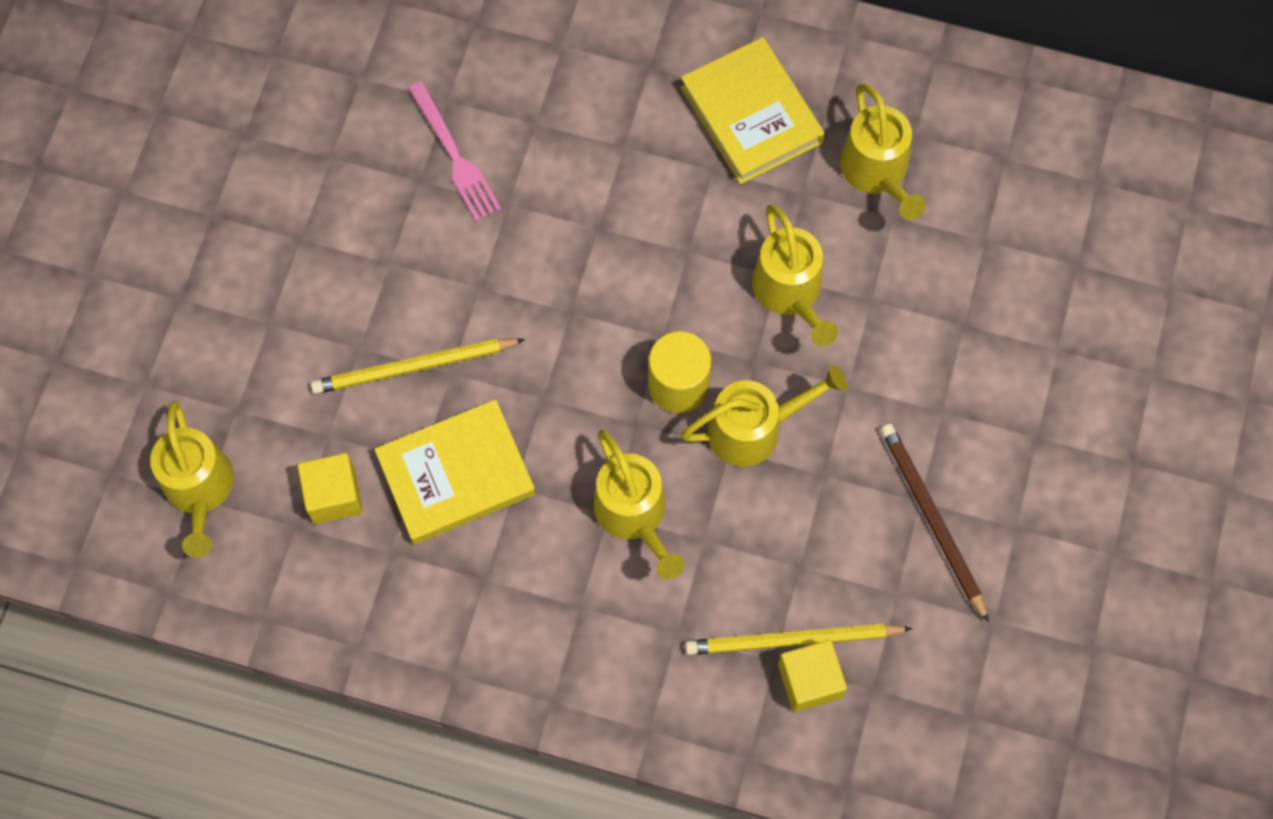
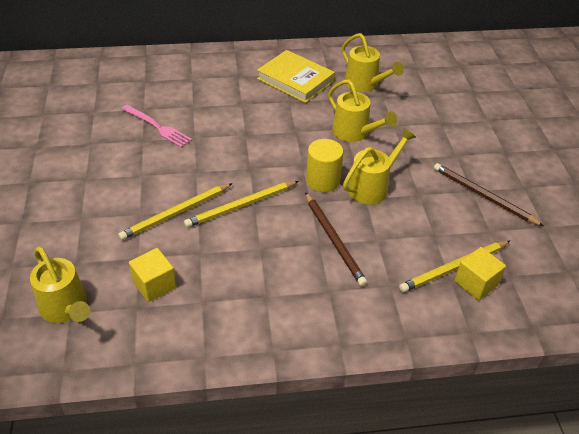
camera: 25 degrees left, 25 degrees down
yellow book [374,399,535,545] -> none
yellow watering can [593,430,685,580] -> brown pencil [305,192,367,286]
none -> yellow pencil [184,181,298,227]

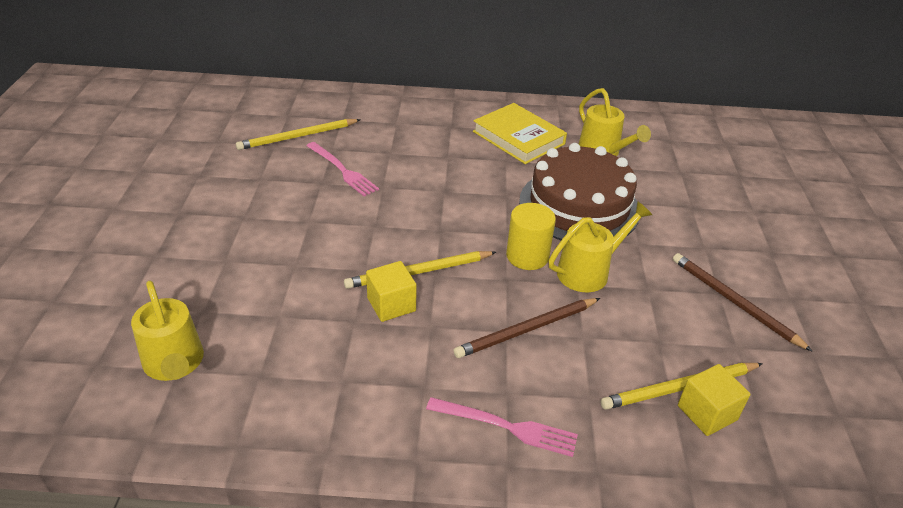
camera: 10 degrees right, 5 degrees down
yellow pencil [118,183,233,240] -> yellow pencil moved to [236,119,361,150]
yellow cube [129,248,176,302] -> yellow cube moved to [366,261,417,322]
brown pencil [305,192,367,286] -> brown pencil turned 75 degrees clockwise [454,298,600,358]
yellow watering can [328,80,397,142] -> brown cake [519,143,639,240]
none -> pink fork [426,397,578,457]

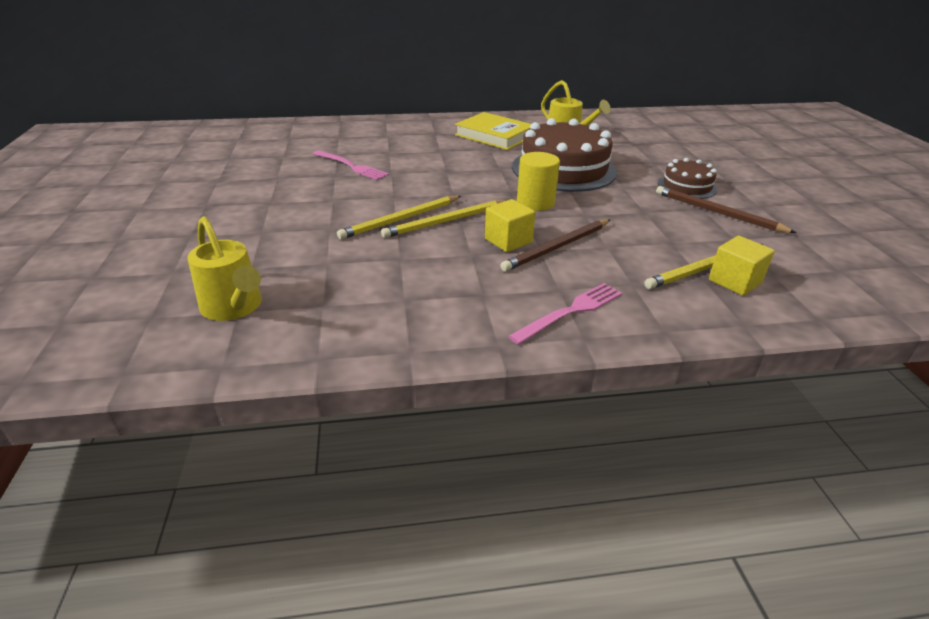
camera: 10 degrees left, 5 degrees down
yellow pencil [236,119,361,150] -> yellow pencil moved to [337,196,461,239]
yellow cube [366,261,417,322] -> yellow cube moved to [485,199,535,252]
pink fork [426,397,578,457] -> pink fork turned 45 degrees counterclockwise [508,283,622,345]
yellow watering can [548,201,652,292] -> none
none -> brown cake [658,158,718,199]

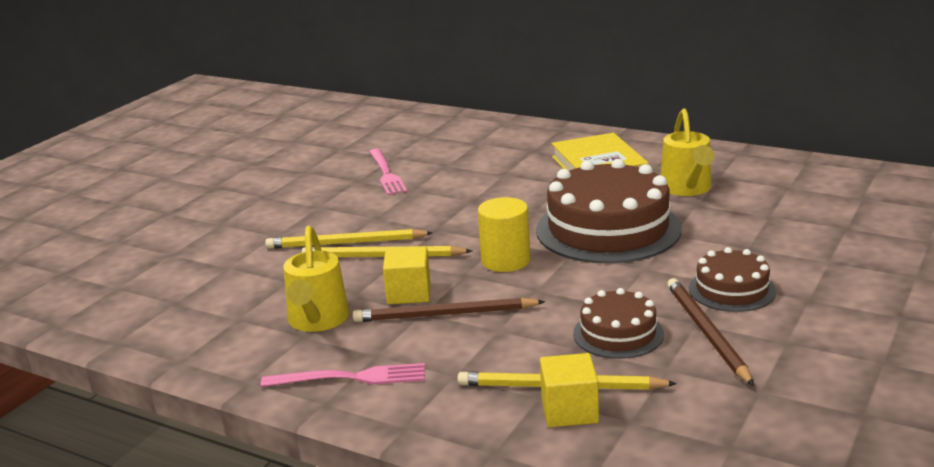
camera: 40 degrees right, 10 degrees down
yellow watering can [188,216,262,321] -> yellow watering can moved to [283,226,349,332]
none -> brown cake [573,288,664,359]

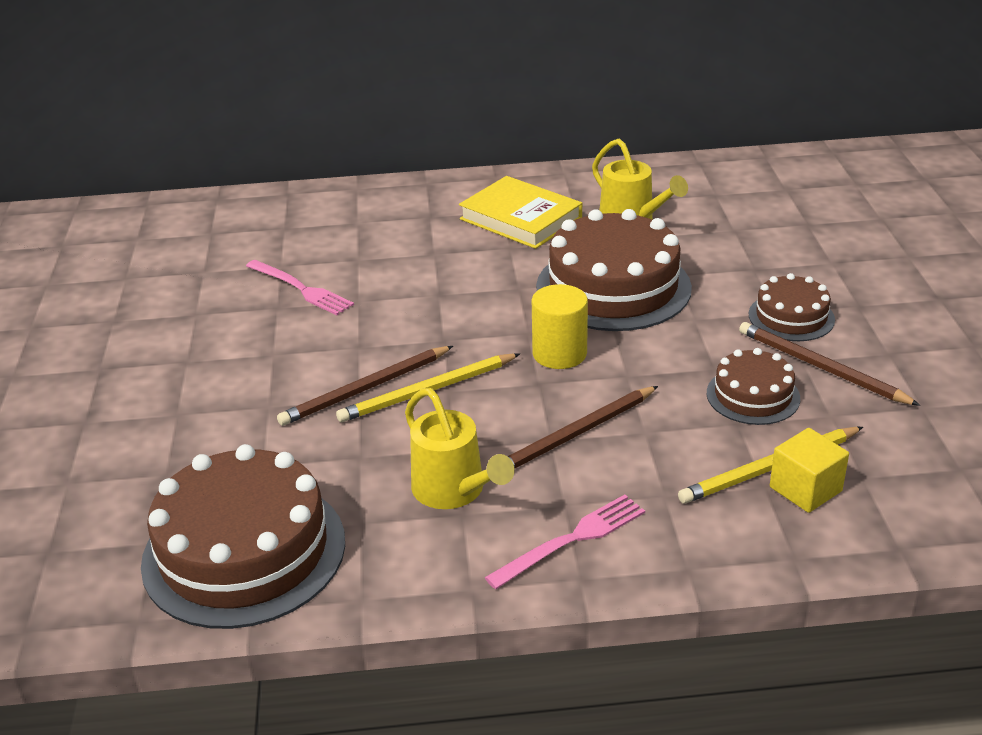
camera: 35 degrees left, 10 degrees up
yellow pencil [265,229,433,249] -> brown pencil [277,346,453,426]
yellow cube [383,246,430,304] -> none
none -> brown cake [141,444,345,629]

